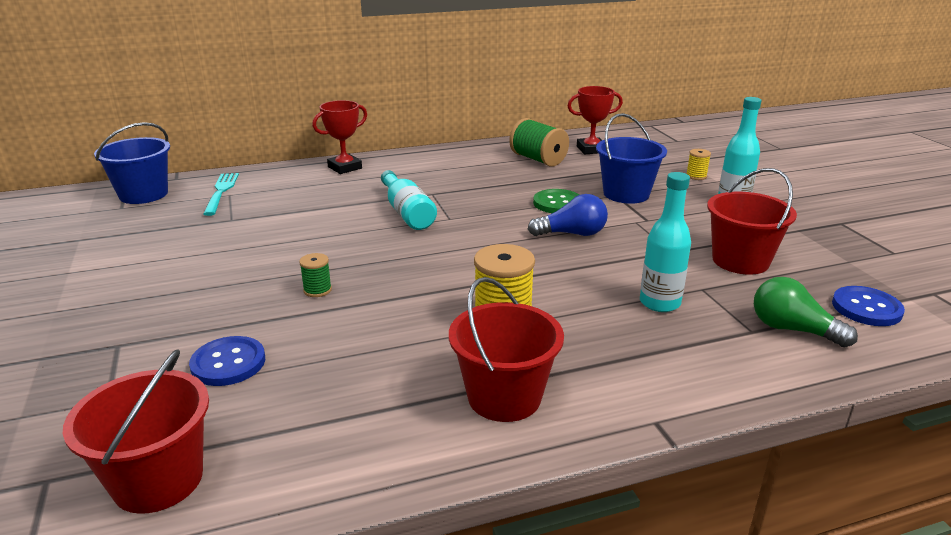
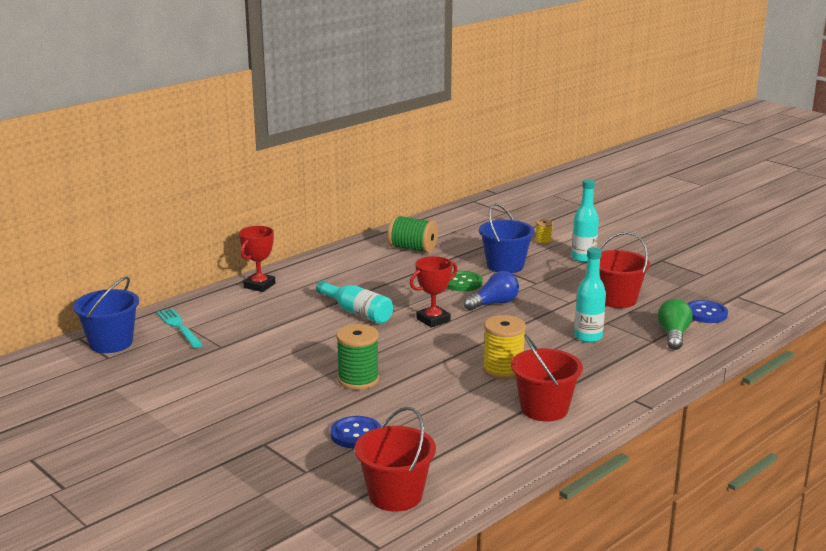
camera: 25 degrees left, 5 degrees down
green spool [299,253,332,297] -> green spool [336,324,379,390], size x1.94
red trophy [568,86,623,154] -> red trophy moved to [410,256,457,328]
green light bulb [754,277,858,347] -> green light bulb turned 90 degrees clockwise [658,299,693,350]

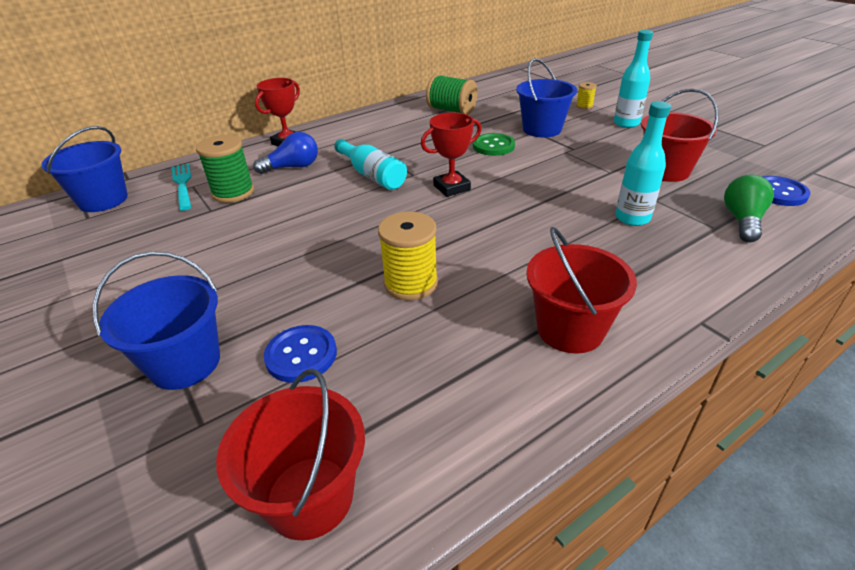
camera: 10 degrees right, 15 degrees up
green spool [336,324,379,390] -> green spool moved to [196,135,254,203]
blue light bulb [464,271,519,311] -> blue light bulb moved to [253,132,318,174]
yellow spool [483,315,526,380] -> yellow spool moved to [378,211,438,301]
none -> blue bucket [93,251,220,390]

